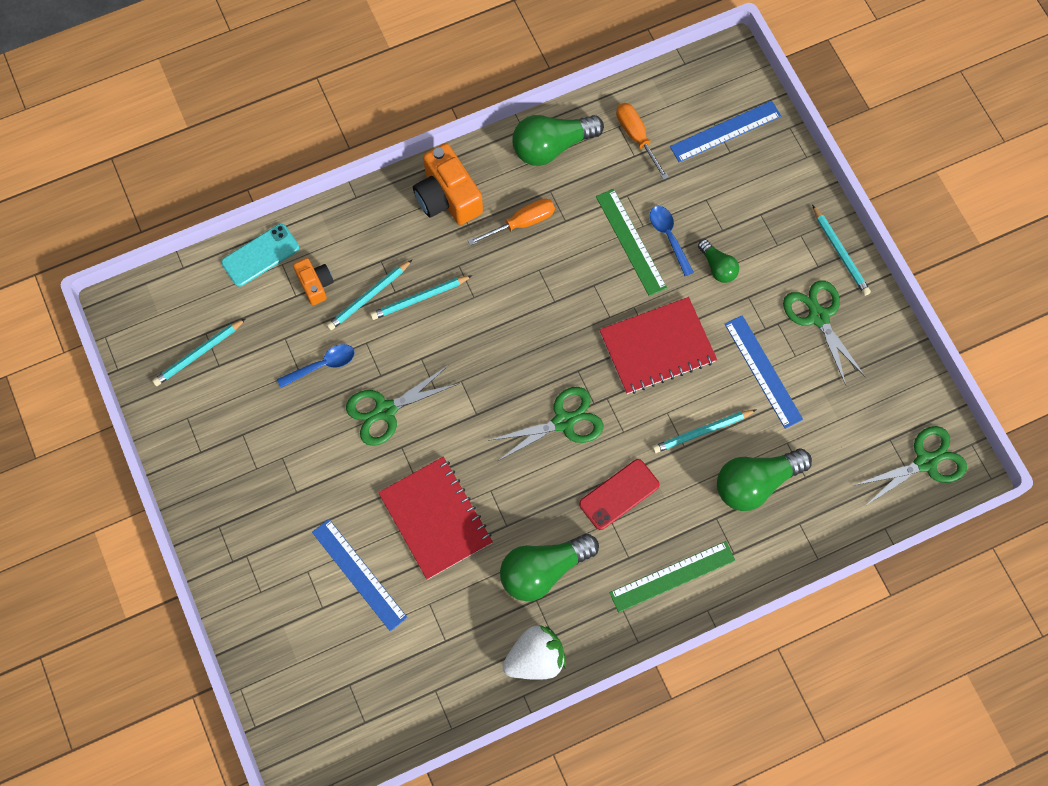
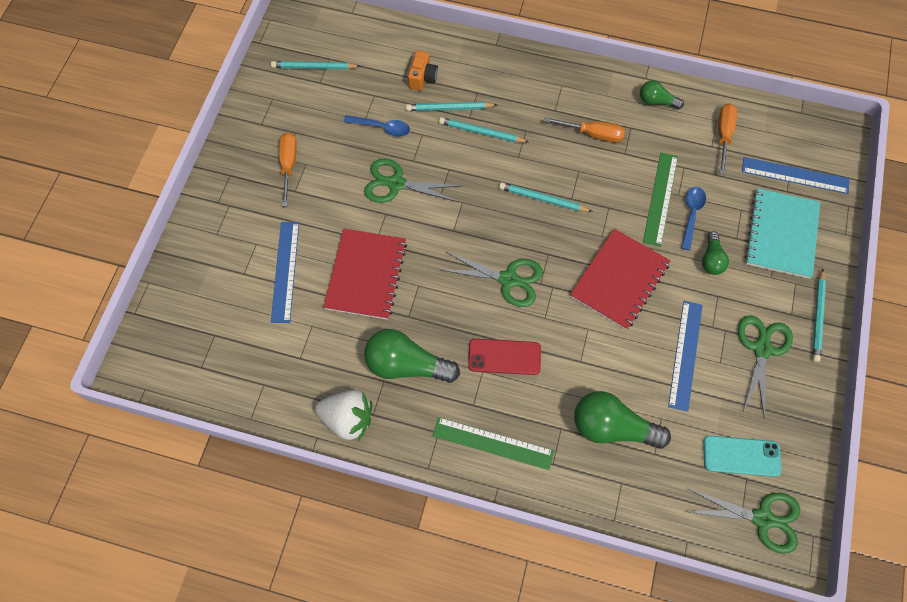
camera: 40 degrees right, 5 degrees down
turquoise phone [221,224,299,287] -> turquoise phone moved to [703,436,782,477]
orange camera [413,143,483,225] -> none
green light bulb [512,115,604,166] -> green light bulb [640,80,684,109], size x0.55
red notebook [599,297,717,394] -> red notebook turned 75 degrees counterclockwise [570,229,671,330]
turquoise pencil [652,409,757,453] -> turquoise pencil moved to [499,182,593,212]
none -> orange screwdriver [279,132,297,206]
none -> turquoise notebook [745,188,820,279]

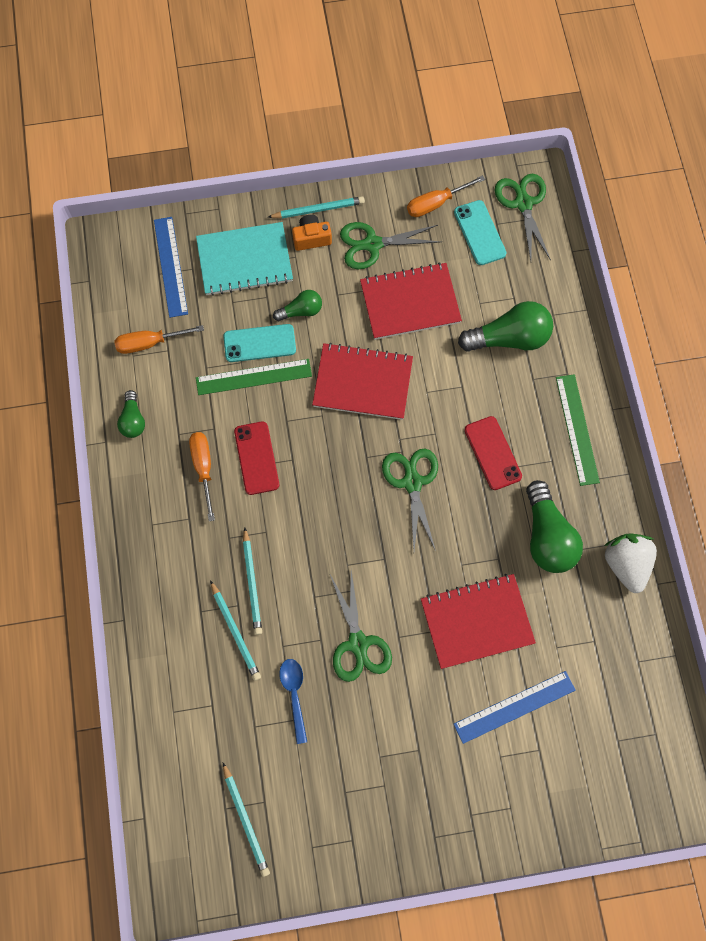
camera: 115 degrees left, 5 degrees up
orange screwdriver [279,132,297,206] -> orange screwdriver moved to [407,175,485,217]
orange camera [408,51,438,91] -> orange camera moved to [292,215,332,251]
turquoise pencil [499,182,593,212] -> none
green light bulb [574,391,671,449] -> green light bulb turned 90 degrees counterclockwise [458,301,553,352]
blue ruler [668,301,703,412] -> red notebook [360,262,462,340]
blue spoon [681,187,706,250] -> turquoise phone [223,324,296,362]
none -> red phone [234,422,279,495]

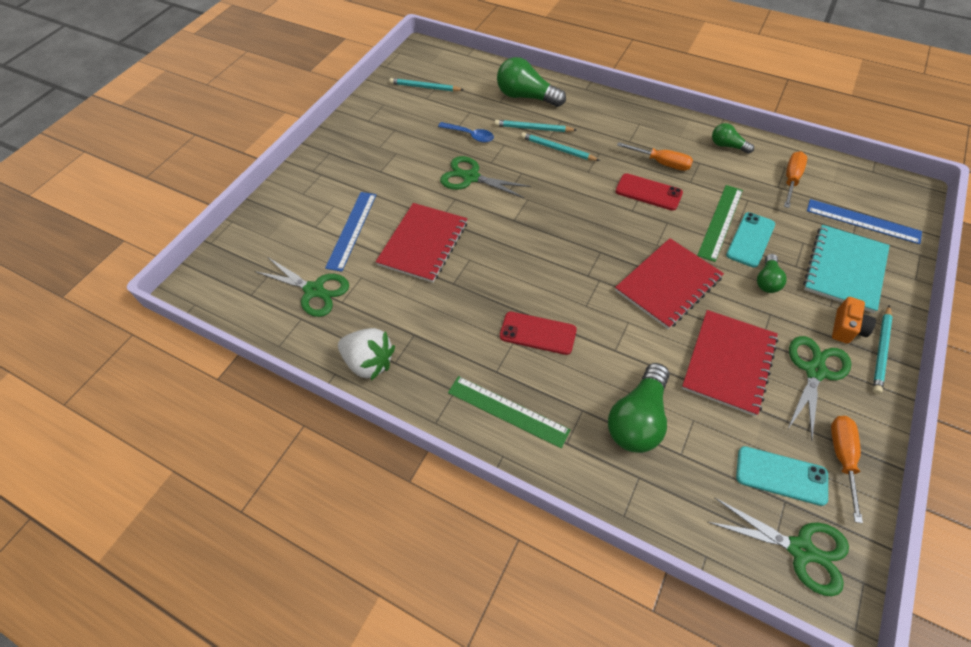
camera: 130 degrees right, 15 degrees down
green scissors [382,448,438,551] -> green scissors moved to [255,258,349,317]
green light bulb [526,480,583,573] -> green light bulb moved to [497,57,566,107]

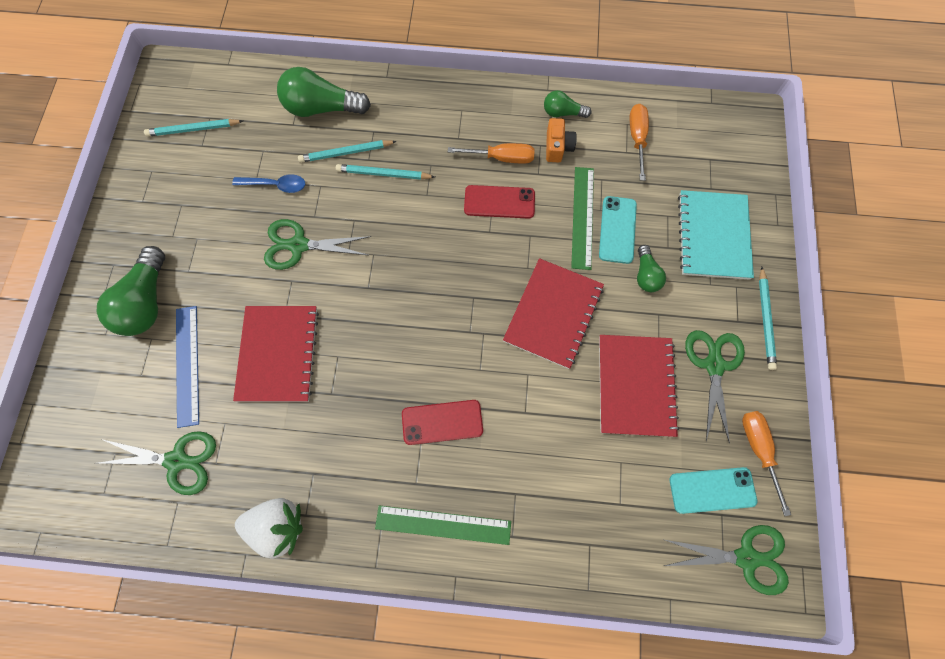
camera: 25 degrees left, 15 degrees up
green light bulb [608,363,669,453] -> green light bulb moved to [97,246,165,336]
blue ruler [807,199,922,244] -> none
orange camera [832,297,876,344] -> orange camera moved to [546,118,577,162]

